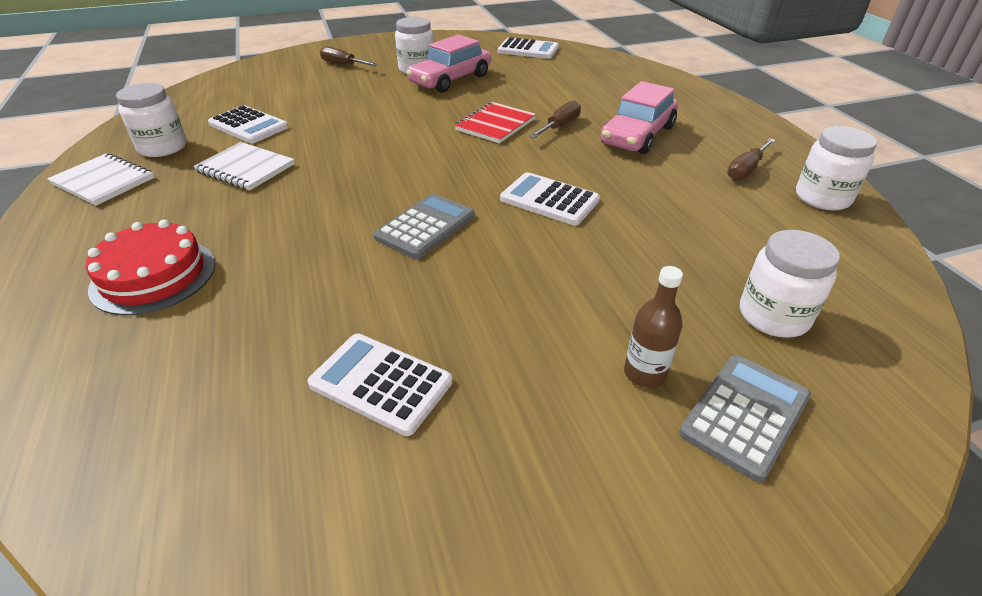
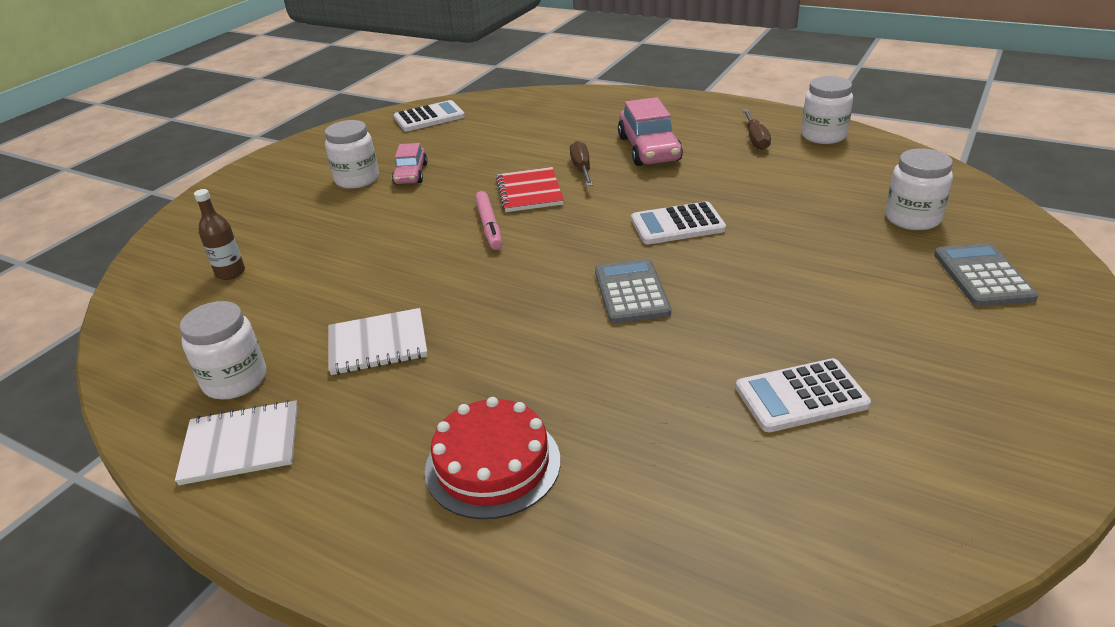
camera: 40 degrees left, 5 degrees down
white calculator [208,105,288,143] -> none
brown screwdriver [320,46,378,66] -> none
pink car [406,34,491,93] -> pink car [392,143,428,184], size x0.60
brown bottle [624,266,683,388] -> brown bottle moved to [194,189,245,280]
none -> pink marker [475,191,502,250]

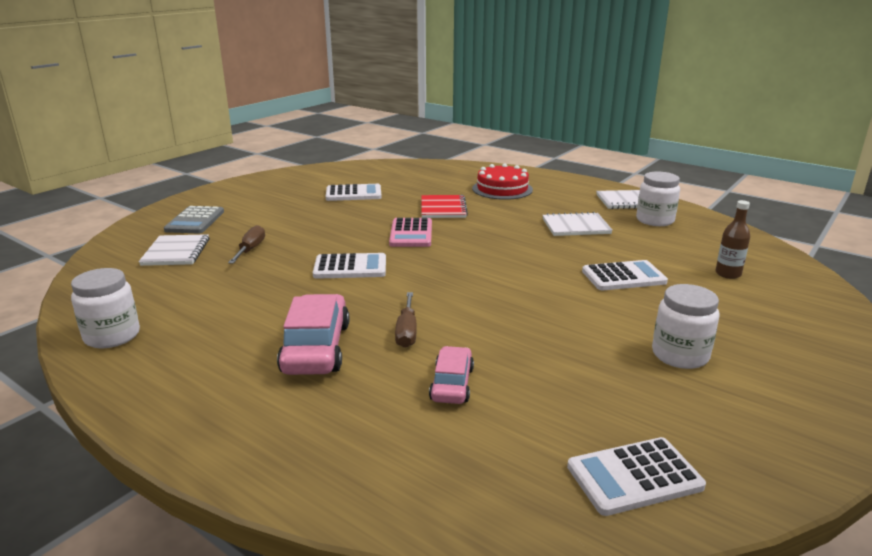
camera: 175 degrees left, 10 degrees down
pink car [392,143,428,184] -> pink car moved to [429,346,474,404]
pink marker [475,191,502,250] -> none
red notebook [496,167,564,212] -> red notebook moved to [421,195,468,218]
grey calculator [595,259,671,324] -> pink calculator [389,218,432,247]
brown screwdriver [742,109,771,150] -> brown screwdriver moved to [228,225,265,264]
white jar [886,148,953,230] -> white notebook [138,234,210,266]
none -> white calculator [582,260,668,290]

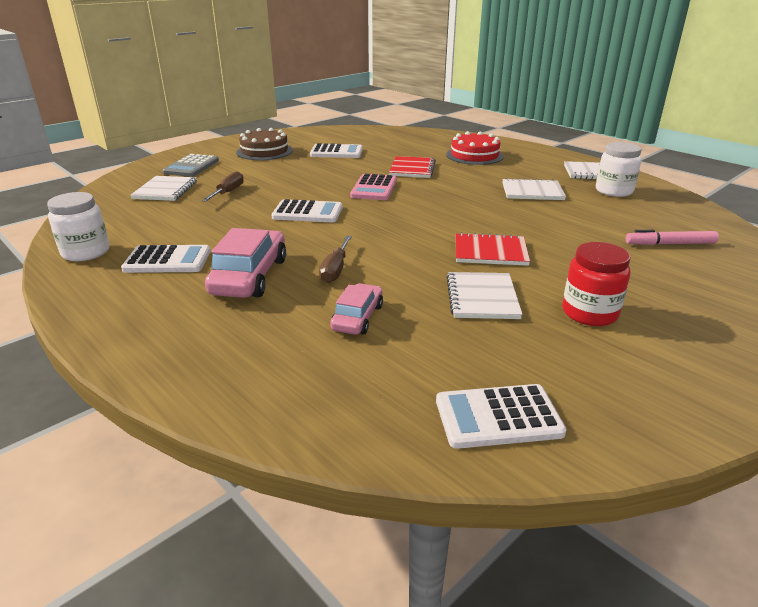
camera: 10 degrees right, 5 degrees up
white calculator [582,260,668,290] -> white calculator moved to [121,245,211,273]
white jar [652,284,720,369] -> red jar [562,242,631,326]
brown bottle [715,200,750,279] -> pink marker [626,230,719,245]
none -> brown cake [236,128,293,160]
none -> white notebook [447,272,523,319]
none -> red notebook [455,232,530,266]

